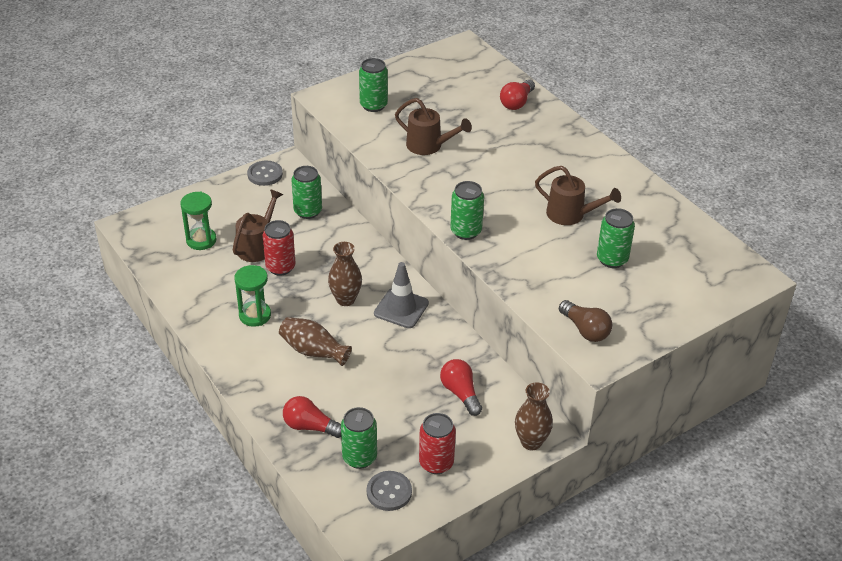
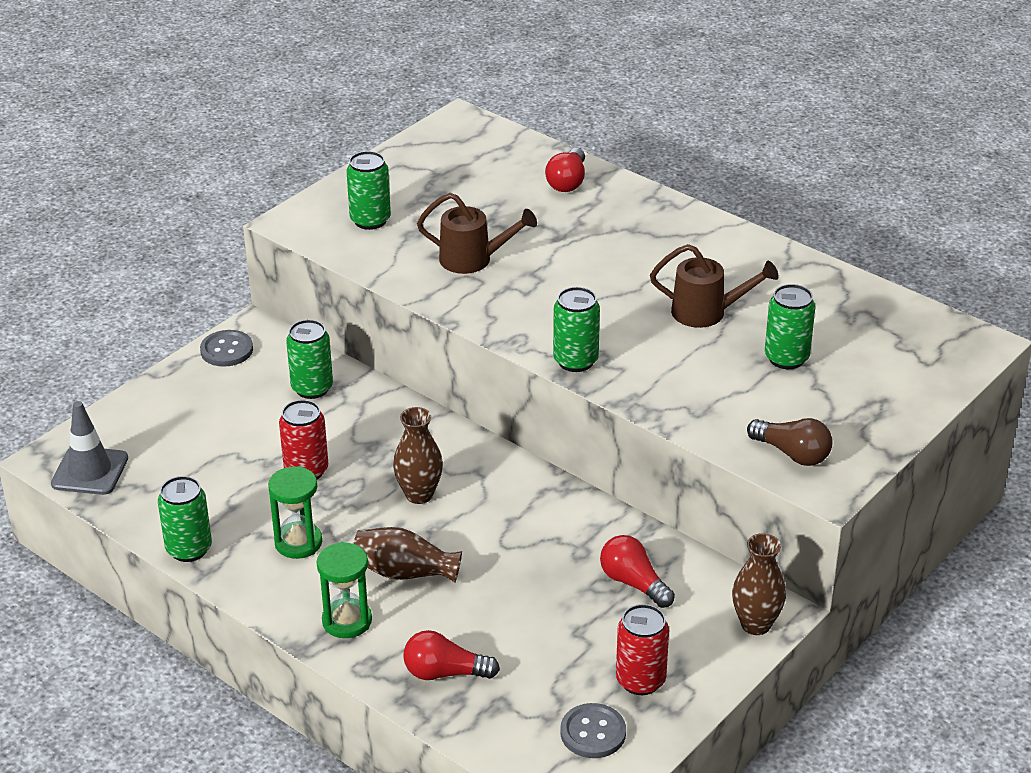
camera: 15 degrees left, 5 degrees down
green hourglass [180,192,217,250] -> green hourglass moved to [317,542,372,638]
brown watering can [233,189,283,262] -> none
green can [341,407,377,469] -> green can moved to [158,476,212,562]
grey traffic cone [374,262,429,328] -> grey traffic cone moved to [51,401,128,495]

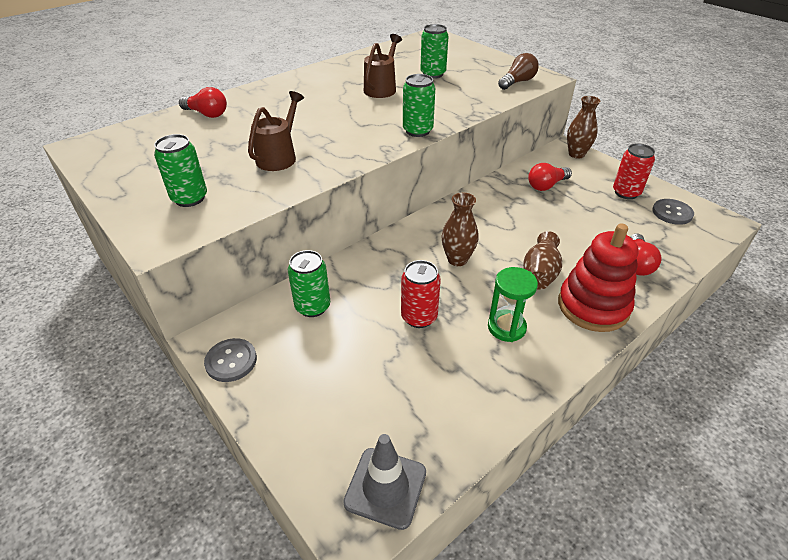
camera: 80 degrees left, 5 degrees up
green can [158,476,212,562] -> none
green hourglass [317,542,372,638] -> red stacking toy [558,223,639,332]

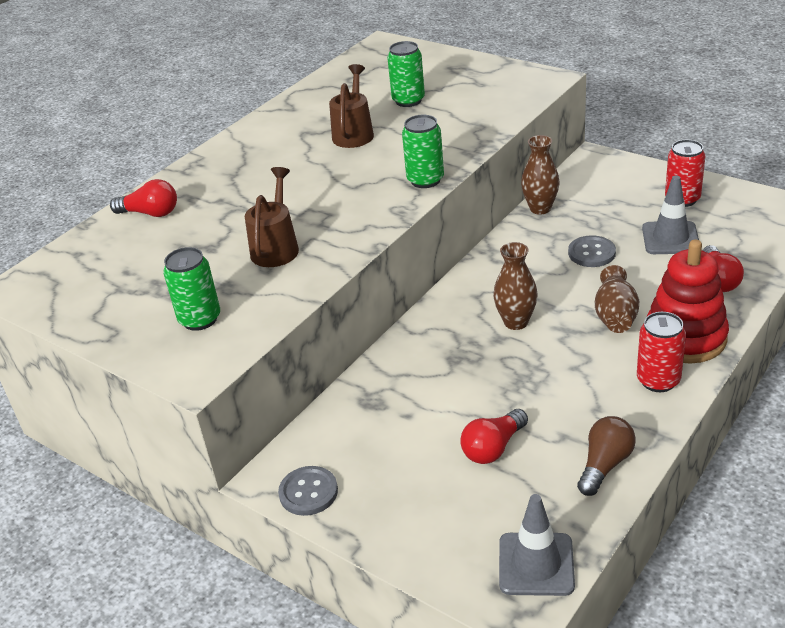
camera: 10 degrees left, 5 degrees down
green can [288,250,330,317] -> none
red can [401,260,441,328] -> red can moved to [637,312,686,392]
green hourglass [488,267,538,342] -> none
brown light bulb [498,53,539,90] -> brown light bulb moved to [577,416,636,496]
red light bulb [528,163,572,191] -> red light bulb moved to [460,409,528,464]
brown vase [567,96,601,159] -> brown vase moved to [521,135,560,215]
grey button [652,199,694,225] -> grey button moved to [568,235,616,267]
none -> grey traffic cone [642,175,699,254]

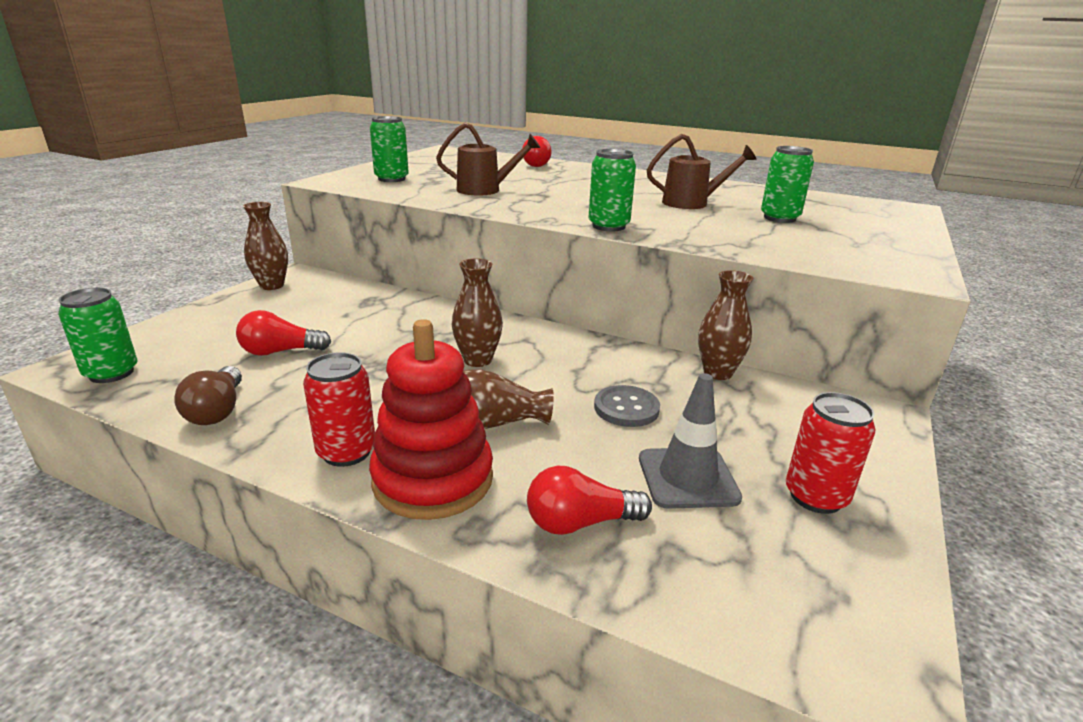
camera: 75 degrees right, 10 degrees down
grey button [278,466,338,516] -> brown vase [243,202,288,290]
red light bulb [460,409,528,464] -> red light bulb turned 45 degrees counterclockwise [236,310,331,356]
grey traffic cone [499,494,575,596] -> green can [58,288,137,383]
brown light bulb [577,416,636,496] -> brown light bulb turned 60 degrees clockwise [174,366,242,425]

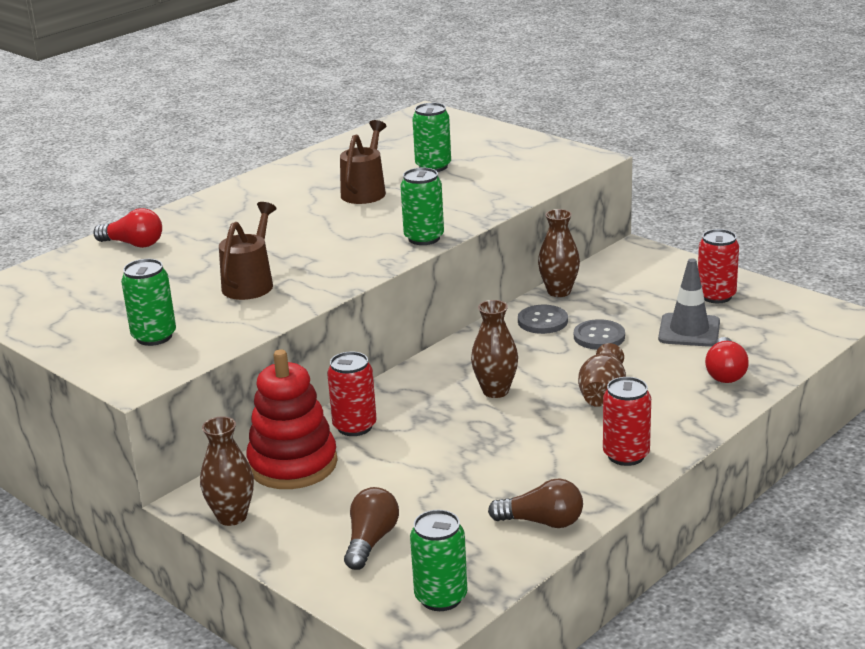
camera: 70 degrees left, 0 degrees up
red light bulb [236,310,331,356] -> none
red stacking toy [369,319,493,520] -> red stacking toy moved to [246,349,338,489]
none -> red can [327,352,377,436]
none -> brown light bulb [344,487,399,570]
none -> grey button [518,305,568,334]

